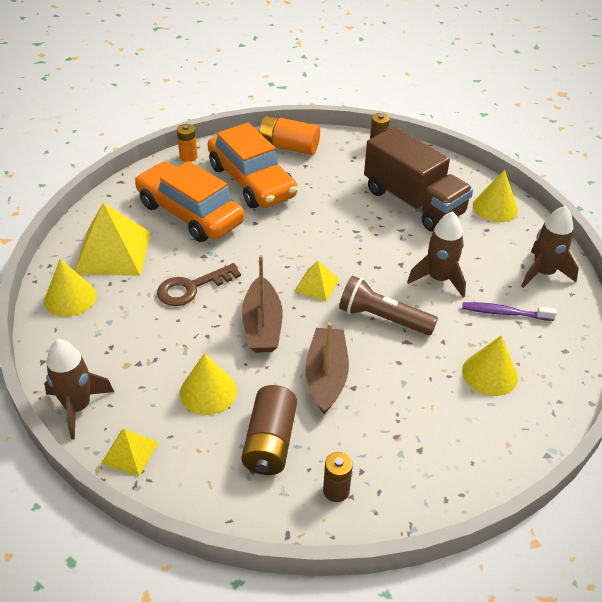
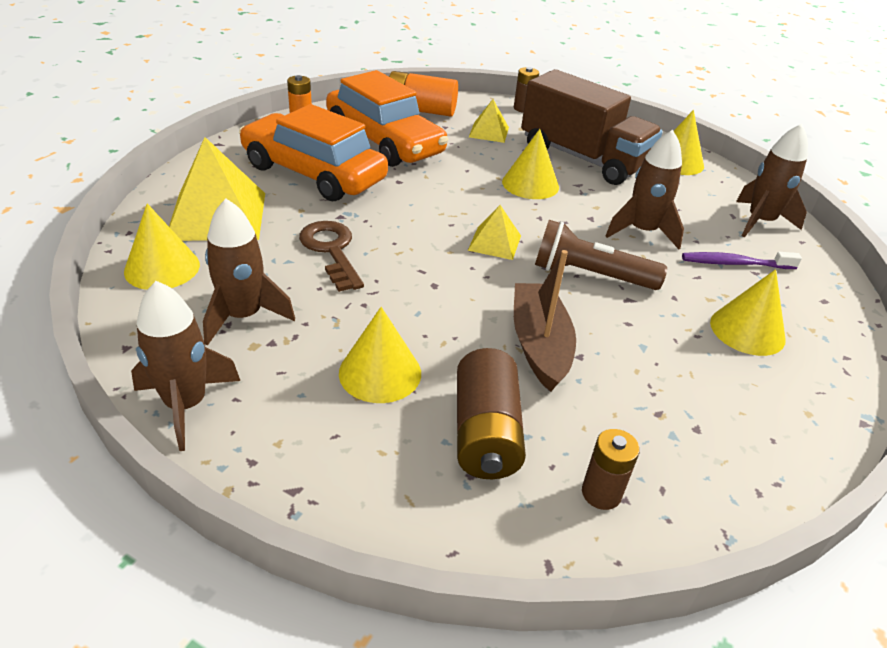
camera: 10 degrees left, 5 degrees down
yellow pyramid [101,429,159,476] -> yellow pyramid moved to [469,99,509,143]
brown key [157,263,241,306] -> brown key turned 105 degrees clockwise [299,221,364,292]
brown boat [242,255,283,353] -> none
none -> brown rocket [203,199,295,346]
none -> yellow cone [502,129,559,199]

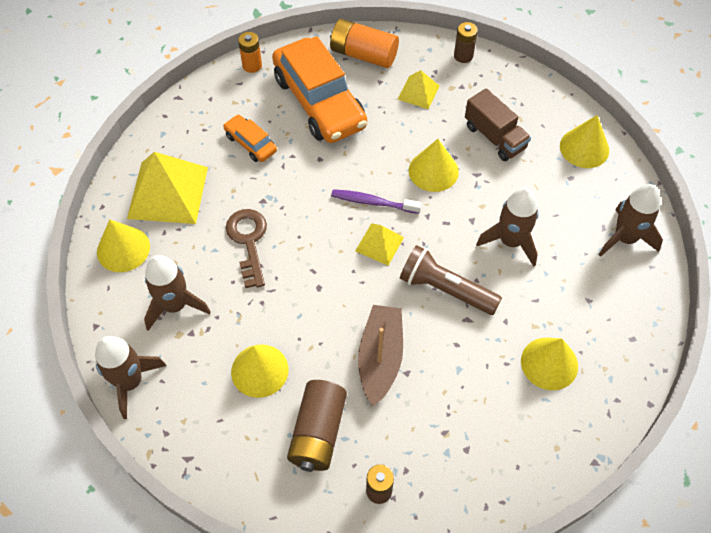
camera: 15 degrees right, 20 degrees up
orange car [239,104,388,201] -> orange car [223,114,277,162], size x0.47
brown truck [521,69,663,185] -> brown truck [465,88,531,161], size x0.58
purple toothbrush [682,252,802,269] -> purple toothbrush moved to [331,189,421,214]

